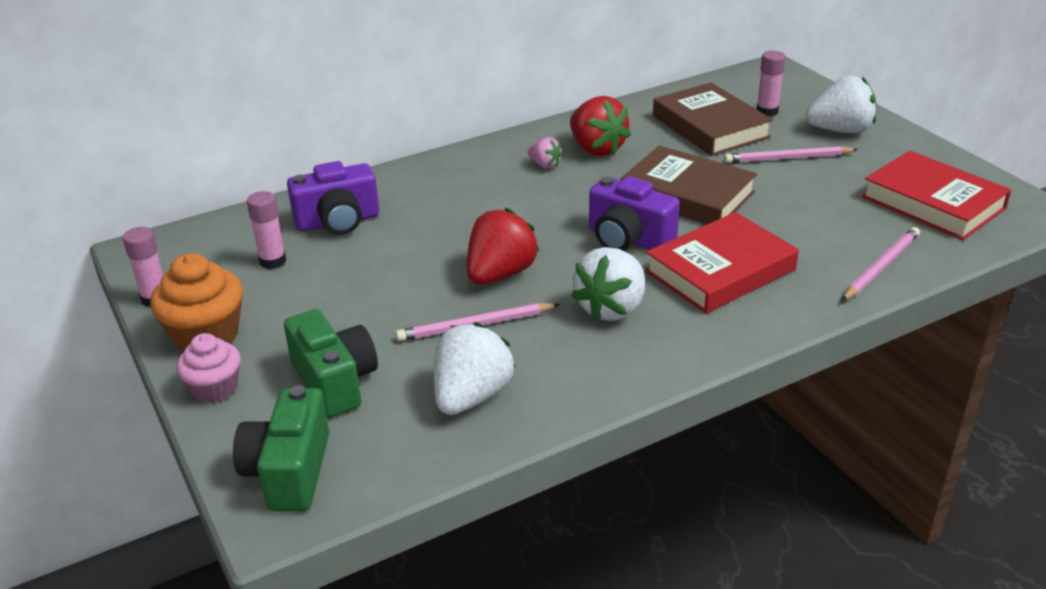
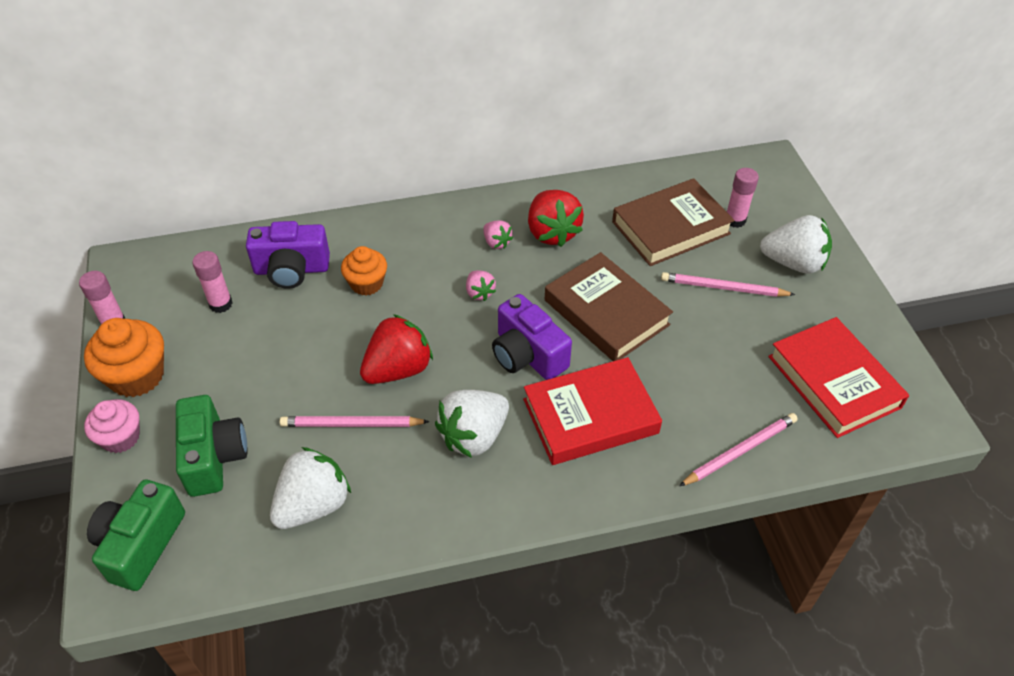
camera: 15 degrees right, 15 degrees up
brown book [653,82,773,156] -> brown book turned 75 degrees clockwise [612,178,735,266]
none -> orange cupcake [341,246,387,296]
none -> pink strawberry [466,270,496,301]

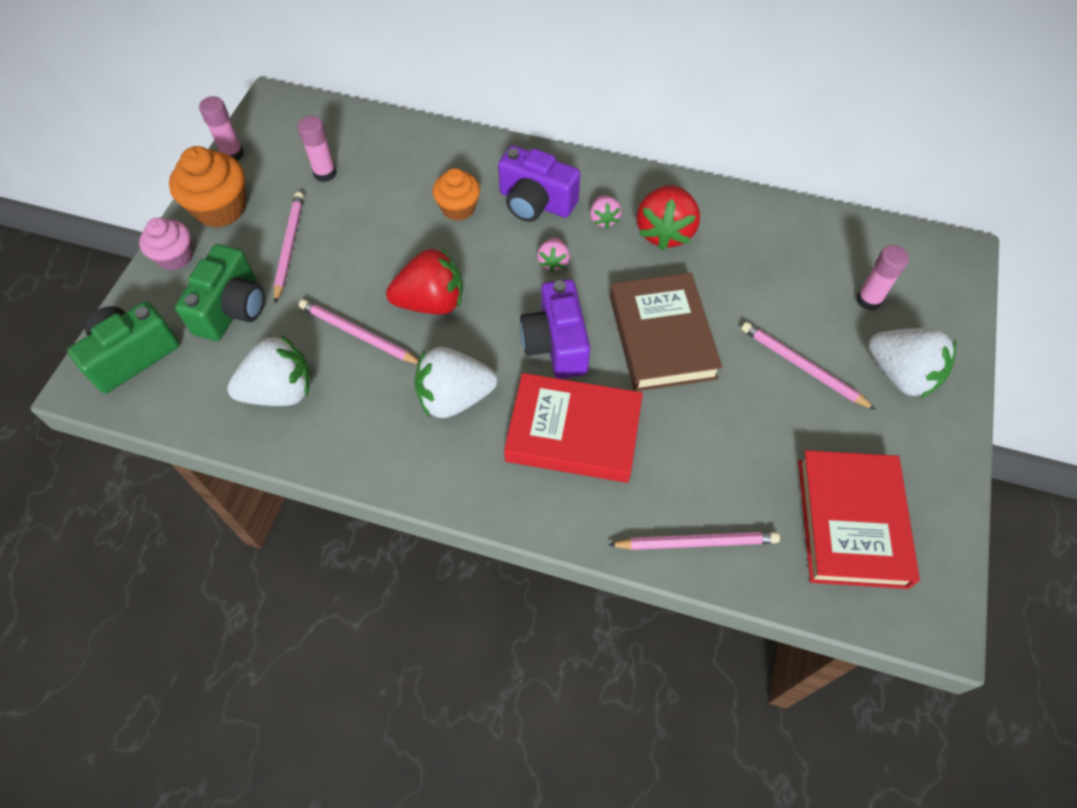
camera: 30 degrees right, 10 degrees up
purple camera [246,221,330,289] -> purple camera moved to [498,146,580,222]
brown book [612,178,735,266] -> none
none -> pink pencil [273,192,304,303]

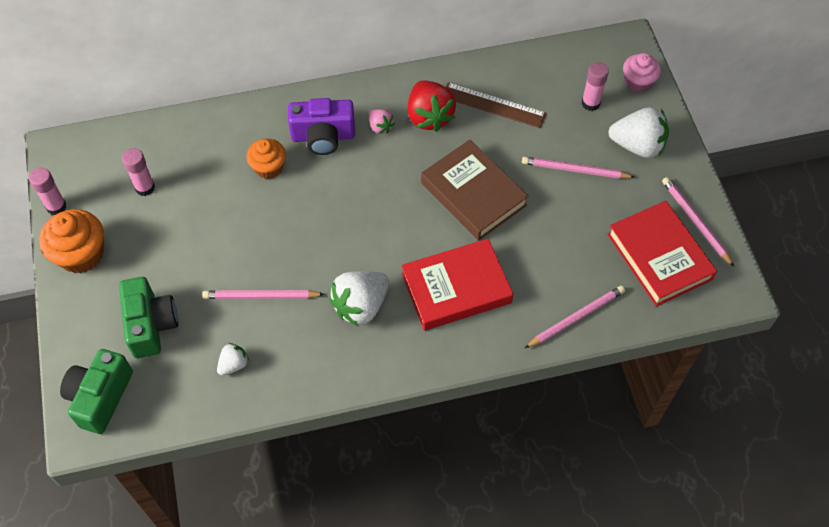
camera: 30 degrees left, 0 degrees up
pink cupcake [139,218,193,271] -> pink cupcake moved to [623,53,661,93]
white strawberry [227,335,311,406] -> white strawberry [217,343,249,376], size x0.52
pink pencil [273,192,304,303] -> pink pencil moved to [662,177,734,267]
red strawberry [386,248,462,315] -> none
purple camera [520,279,590,379] -> none
pink strawberry [537,238,570,272] -> none
none -> brown ruler [446,82,547,128]

